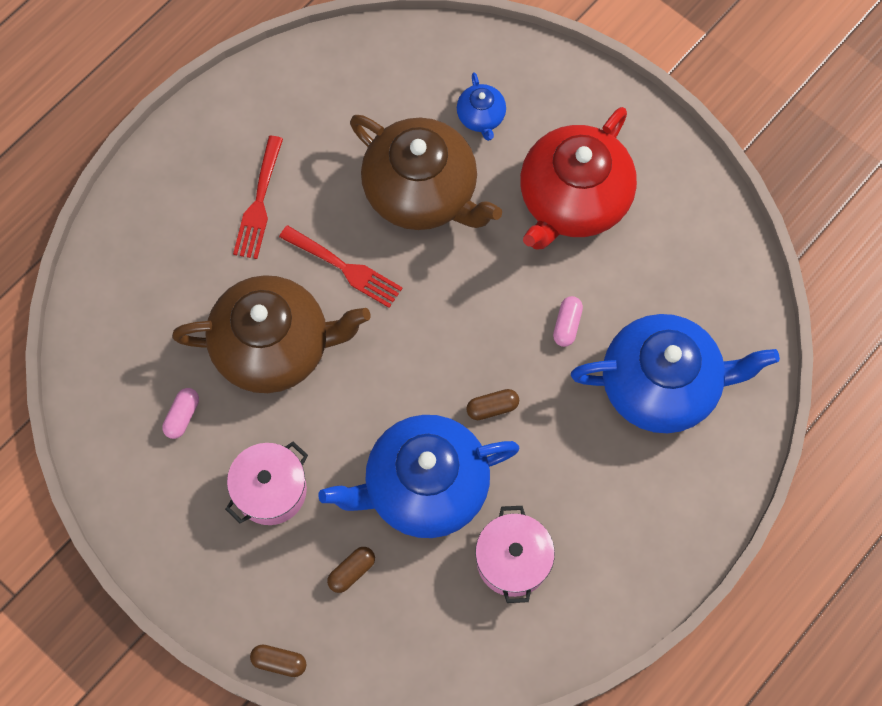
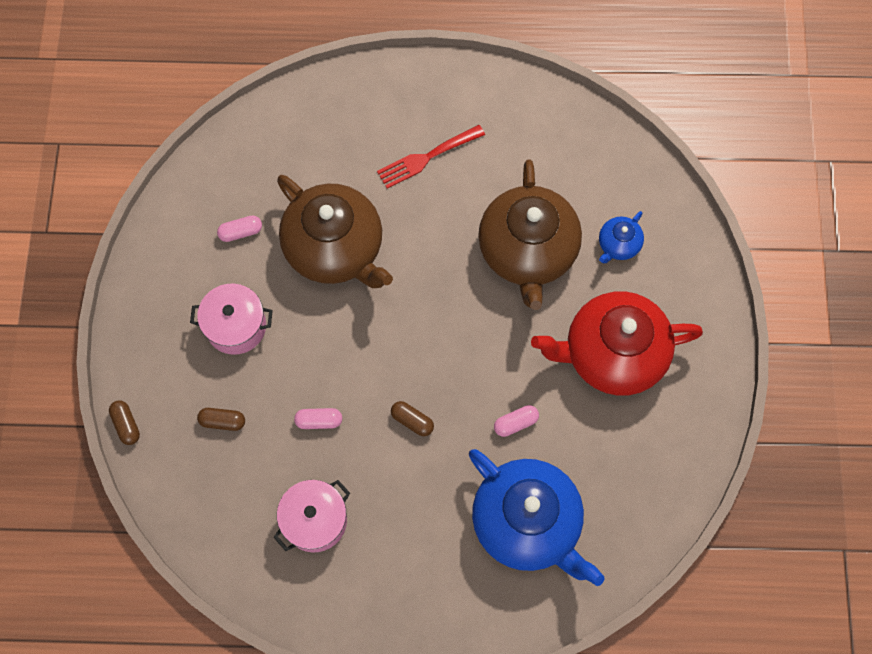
camera: 50 degrees right, 0 degrees up
red fork [279,225,403,308] -> none
blue teapot [318,415,519,538] -> pink capsule [294,408,342,429]

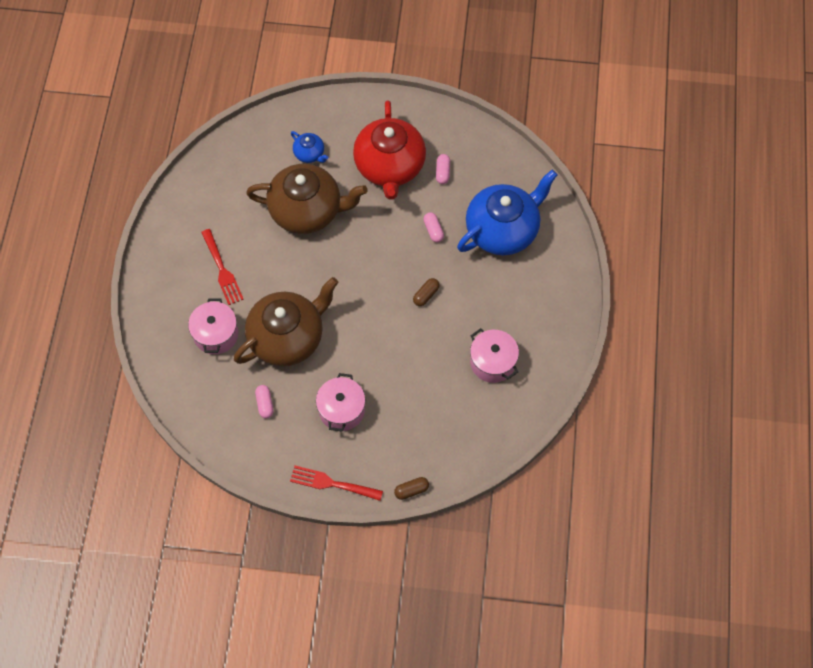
camera: 85 degrees left, 5 degrees down
brown capsule [197,408,245,431] -> none
pink capsule [294,408,342,429] -> pink capsule moved to [436,154,450,184]
none -> pink pot [188,298,238,354]
none -> red fork [290,466,383,501]

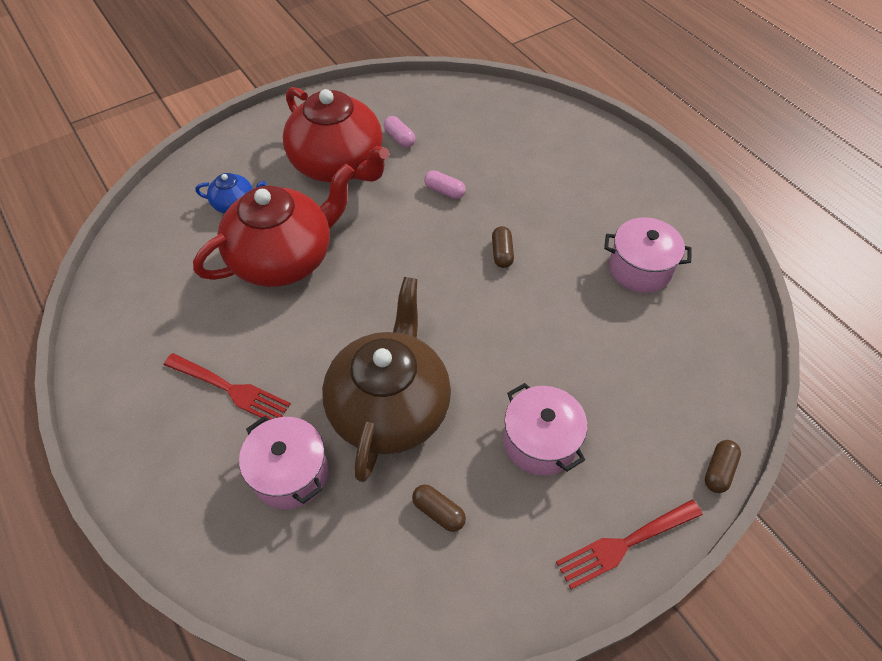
camera: 40 degrees left, 10 degrees down
brown teapot [246,164,368,234] -> red teapot [193,164,355,287]
pink capsule [255,385,274,418] -> brown capsule [412,485,466,532]
blue teapot [457,170,557,255] -> none

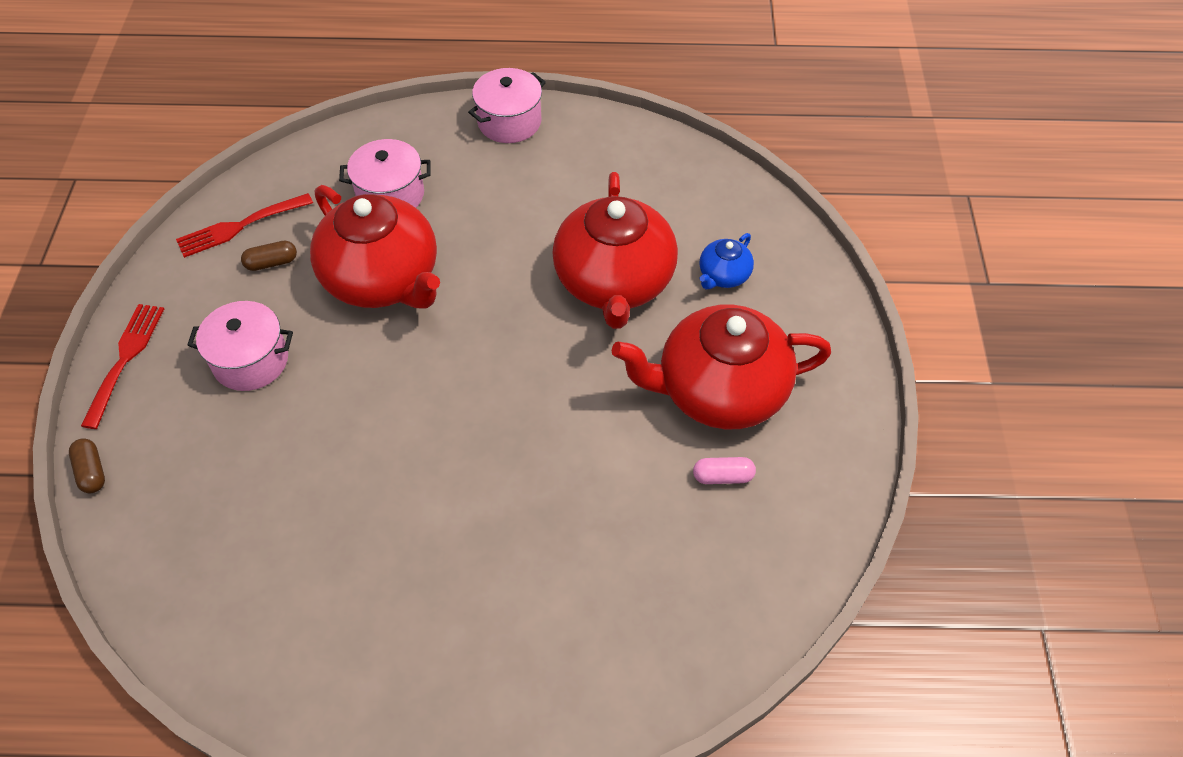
camera: 125 degrees right, 0 degrees up
red fork [164,353,291,420] -> red fork moved to [176,193,313,258]
brown teapot [322,277,451,482] -> red teapot [310,185,440,309]
pink capsule [424,170,466,199] -> none
brown capsule [492,226,514,268] -> none
pink pot [604,217,692,293] -> pink pot moved to [468,68,546,143]

